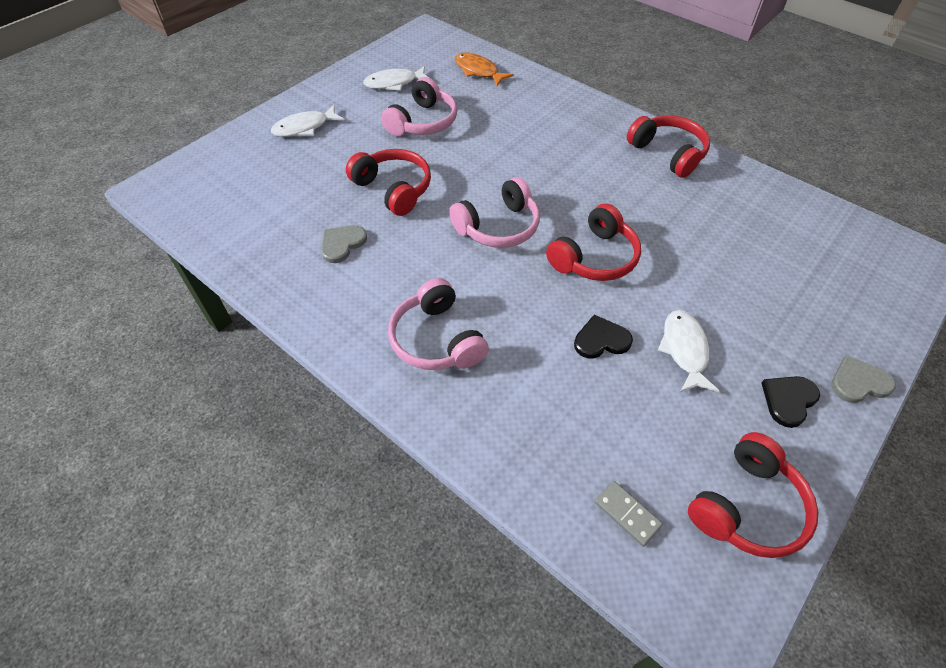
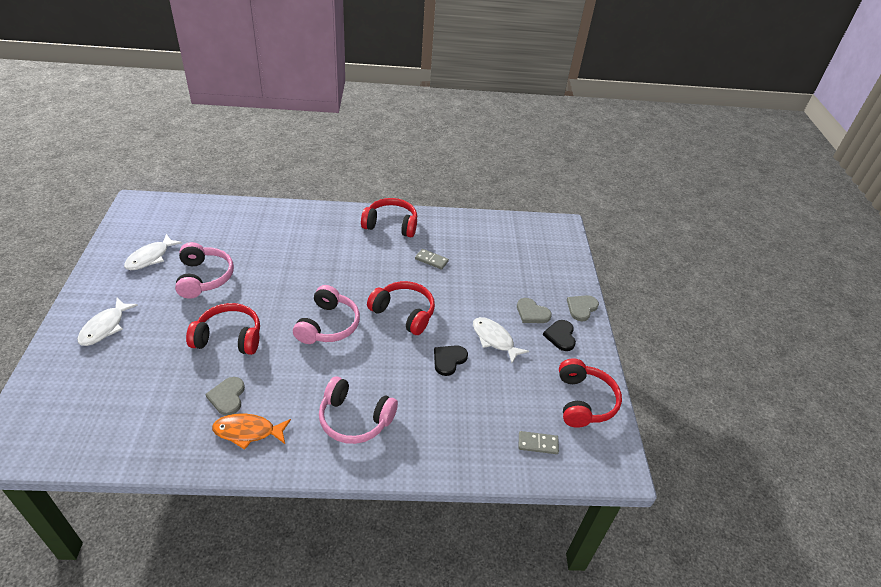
camera: 45 degrees left, 10 degrees down
orange fish [455,52,514,86] -> orange fish moved to [212,414,291,450]
red headphones [546,203,641,281] -> red headphones turned 60 degrees counterclockwise [367,281,435,335]
none -> grey domino [415,249,449,270]
none -> grey heart [517,298,552,323]

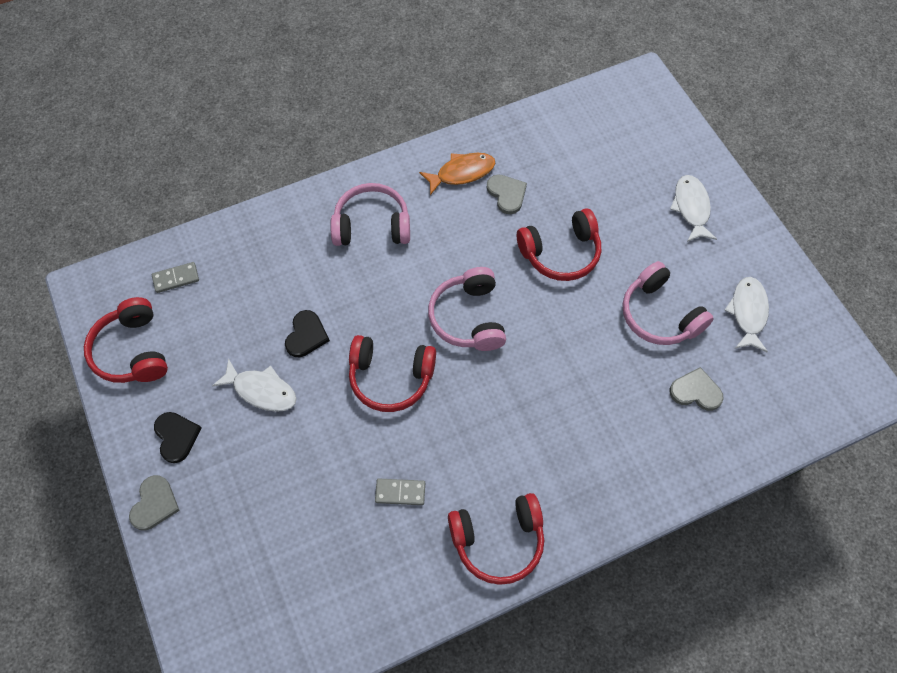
camera: 160 degrees right, 20 degrees up
grey heart [517,298,552,323] -> grey heart moved to [669,367,724,411]

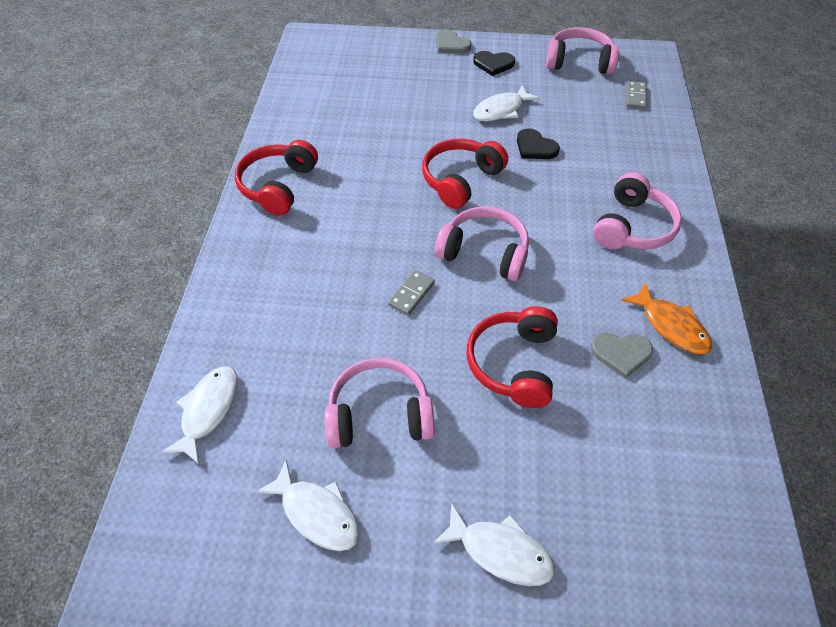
camera: 120 degrees right, 10 degrees down
red headphones [84,297,168,383] -> pink headphones [546,27,619,75]
grey domino [375,479,425,505] -> grey domino moved to [388,270,435,315]
orange fish [419,153,495,195] -> orange fish turned 45 degrees counterclockwise [621,282,712,354]
grey heart [669,367,724,411] -> none
none -> white fish [161,367,238,465]

